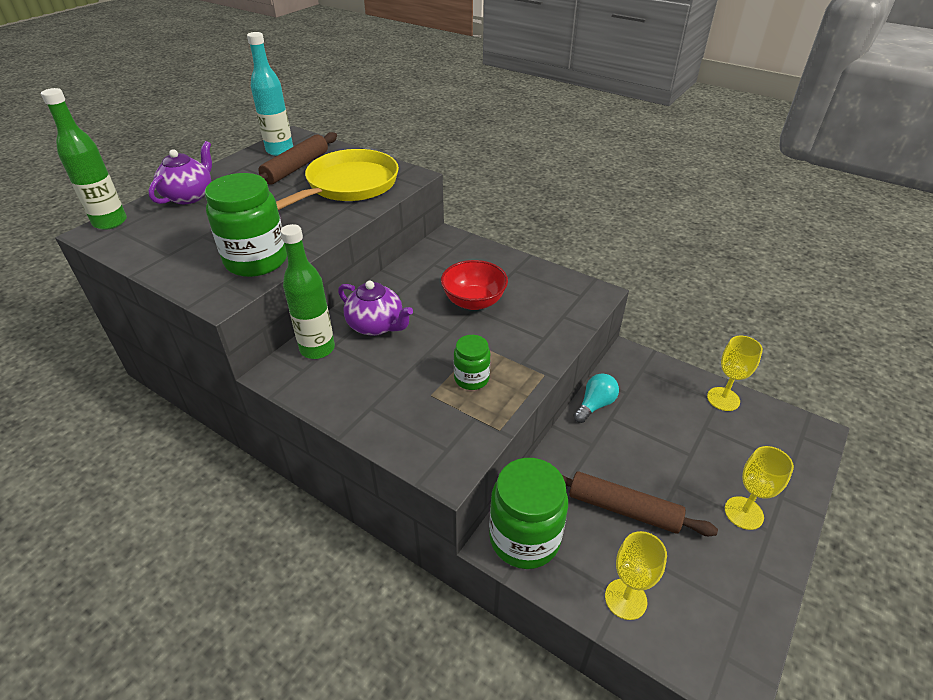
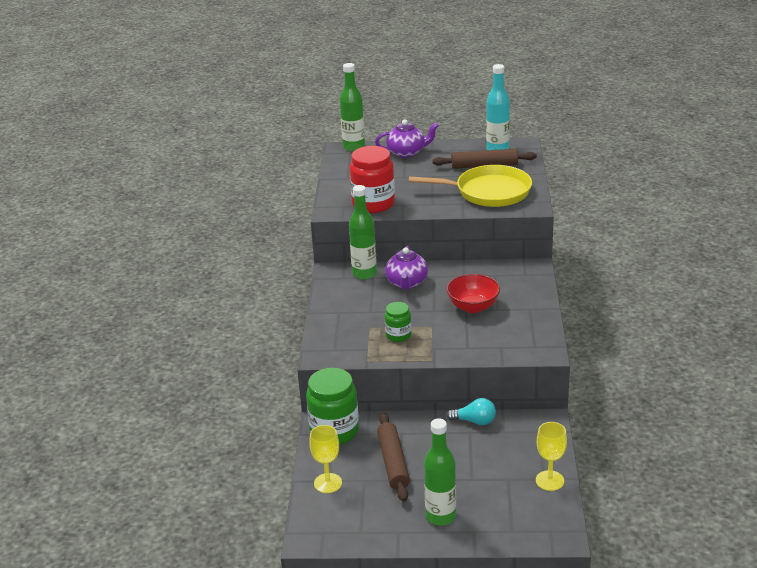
camera: 60 degrees right, 10 degrees down
green jar [205,173,287,277] -> red jar [350,146,395,213]
yellow goblet [725,446,794,530] -> green bottle [424,418,456,526]

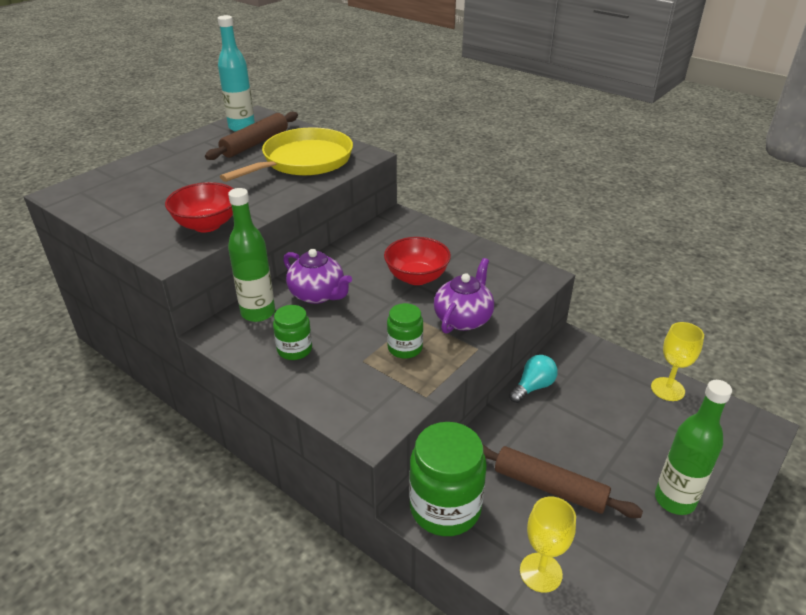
camera: 55 degrees left, 5 degrees up
green bottle [340,63,365,152] -> none
red jar [350,146,395,213] -> red bowl [165,182,233,232]
purple teapot [375,119,439,158] -> purple teapot moved to [434,258,494,334]
none -> green jar [273,305,312,360]

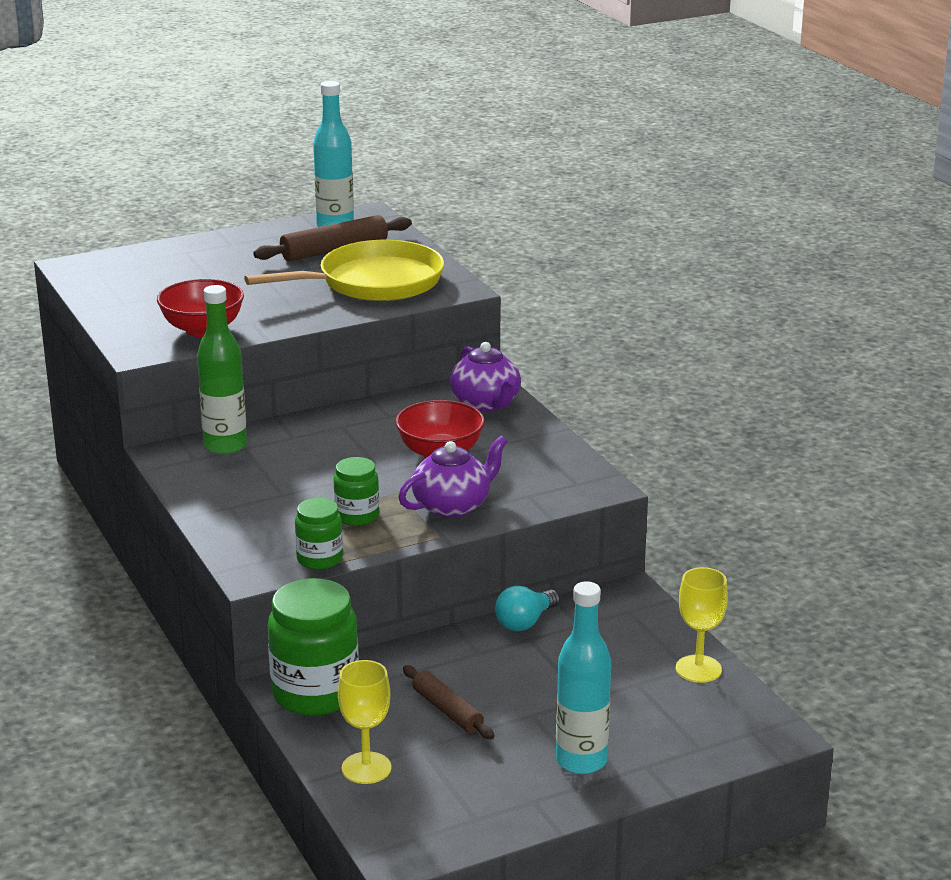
camera: 25 degrees right, 10 degrees down
green jar [273,305,312,360] -> green jar moved to [295,498,343,570]
purple teapot [283,249,352,304] -> purple teapot moved to [450,342,521,412]
brown rolling pin [482,444,643,518] -> brown rolling pin [403,665,495,739], size x0.66
turquoise light bulb [509,355,558,403] -> turquoise light bulb turned 150 degrees clockwise [495,586,560,631]
green bottle [655,380,732,515] -> turquoise bottle [556,582,611,774]

